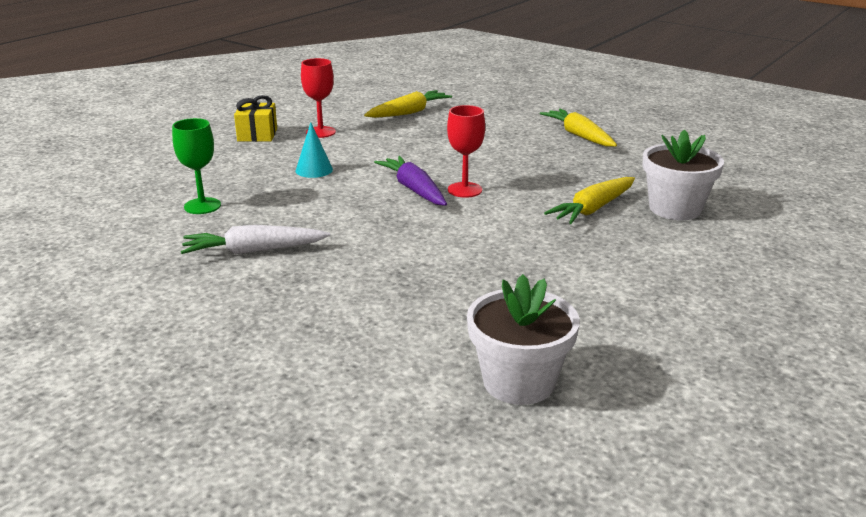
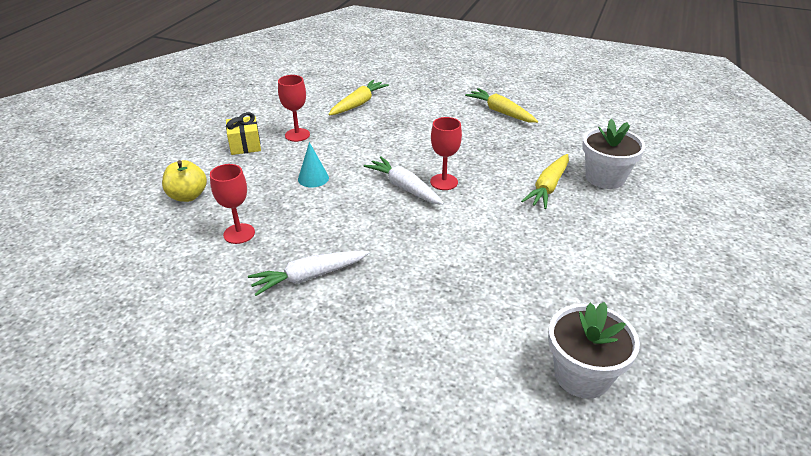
camera: 15 degrees left, 10 degrees up
green goblet [172,118,221,214] -> red goblet [210,164,255,244]
purple carrot [374,156,447,206] -> white carrot [364,157,444,205]
none -> yellow apple [162,160,207,202]

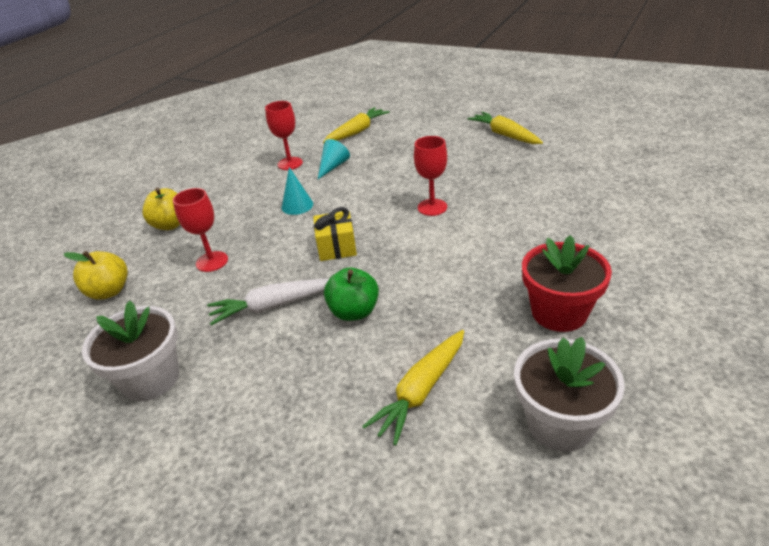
camera: 10 degrees right, 0 degrees up
yellow gift [226,112,261,155] -> yellow gift moved to [313,207,357,261]
white carrot [364,157,444,205] -> none
yellow carrot [521,154,569,209] -> yellow carrot moved to [362,330,464,446]
white flower pot [582,119,645,189] -> white flower pot moved to [82,301,179,401]
none -> yellow apple [64,251,128,300]
none -> turquoise cone [318,139,350,179]
none -> green apple [324,267,379,321]
none -> red flower pot [522,235,612,332]

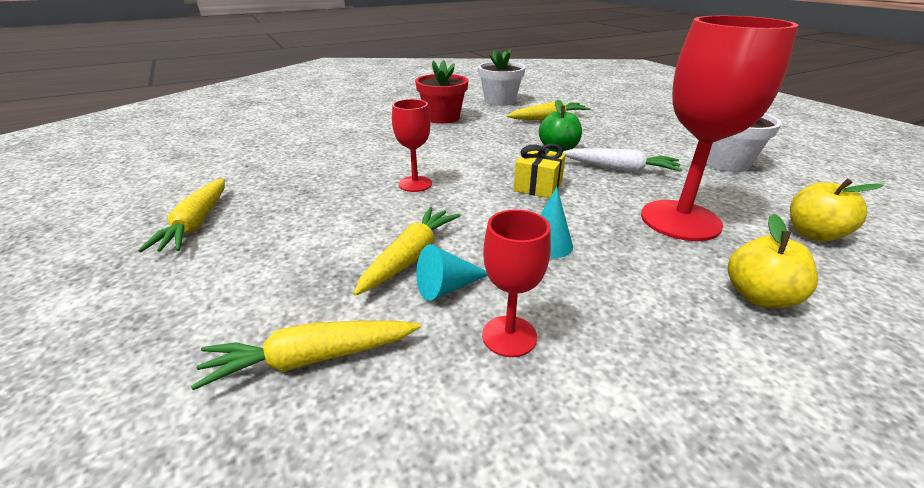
camera: 150 degrees left, 5 degrees down
red goblet [173,188,228,272] -> red goblet [641,16,798,241], size x1.95
none -> yellow carrot [353,207,461,296]

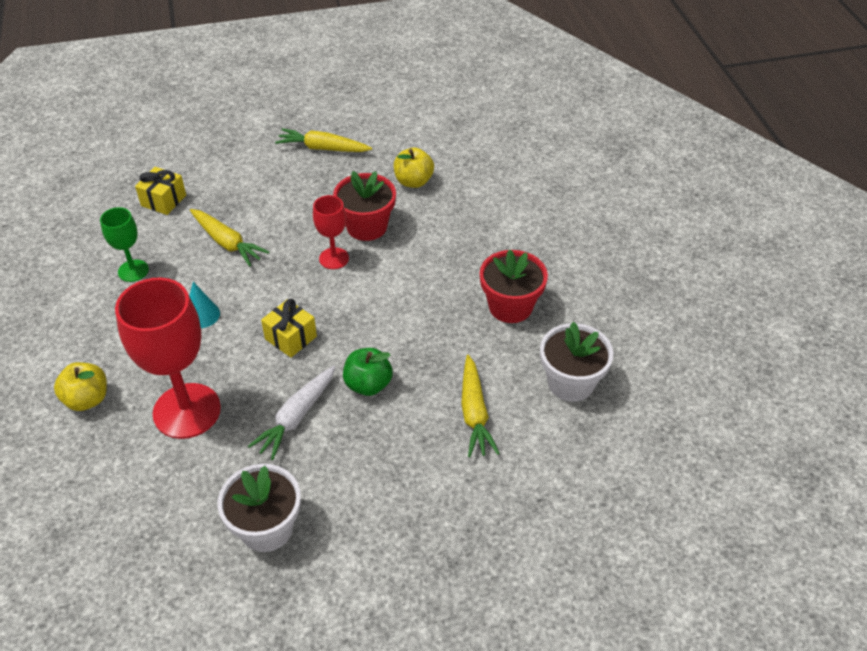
camera: 105 degrees right, 15 degrees up
yellow carrot [191,321,421,390] -> yellow gift [135,167,186,215]
turquoise cone [416,244,488,301] -> none
red goblet [482,210,551,357] -> green goblet [100,207,149,282]
yellow apple [790,179,883,242] -> yellow apple moved to [394,148,434,188]
none -> red flower pot [333,171,396,241]

